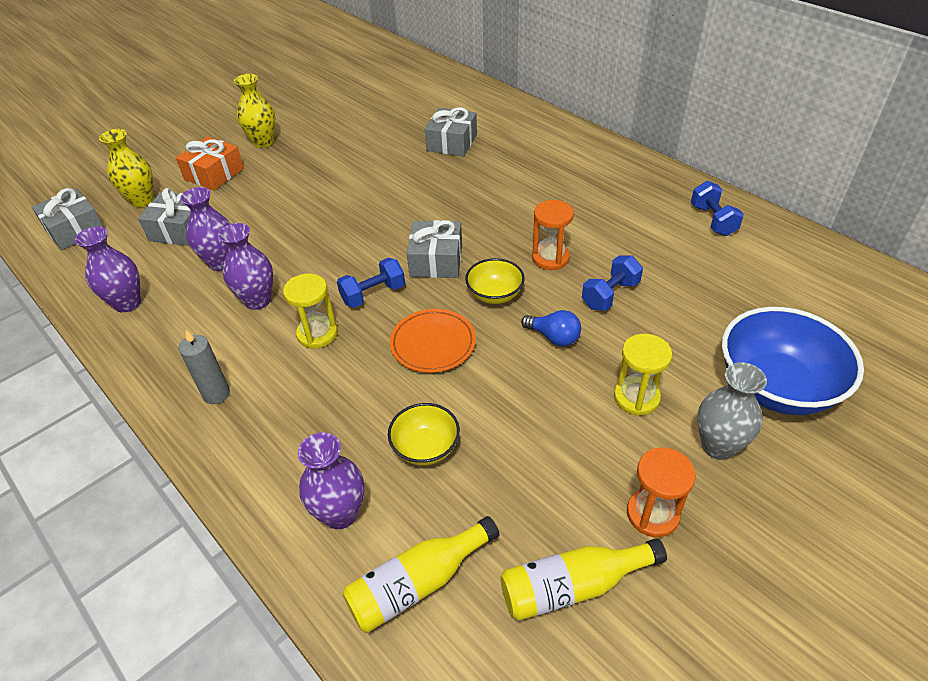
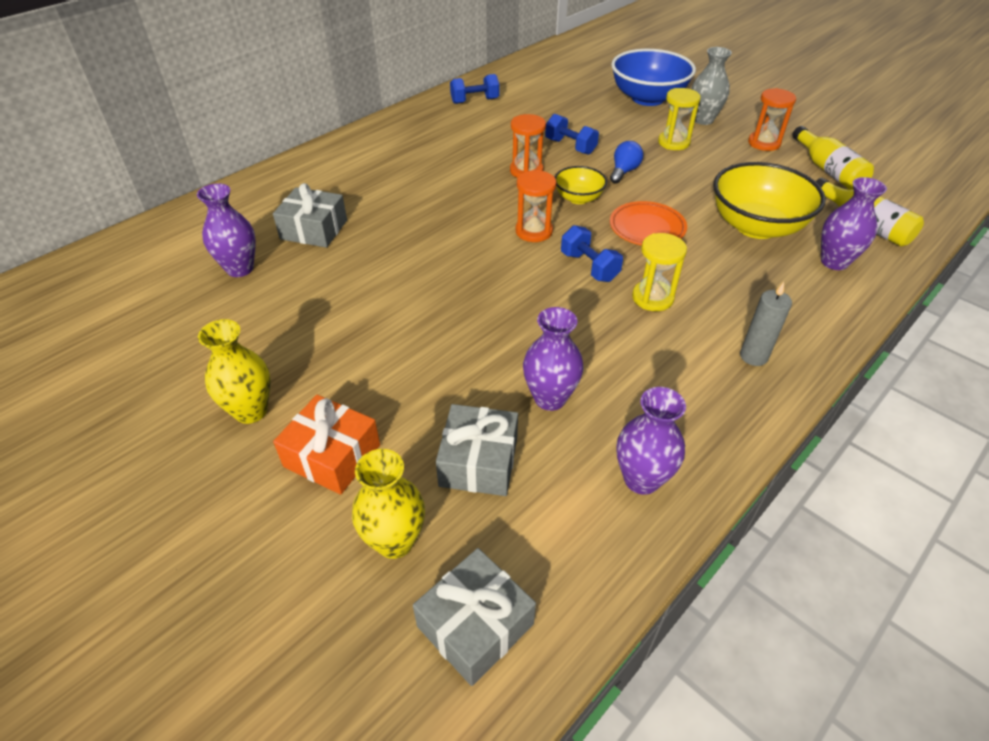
camera: 95 degrees left, 0 degrees up
purple vase [218,223,273,310] -> purple vase moved to [197,183,256,277]
yellow bowl [388,403,460,465] -> yellow bowl [713,162,826,239], size x1.90
grey gift [407,220,462,278] -> orange hourglass [516,170,556,242]

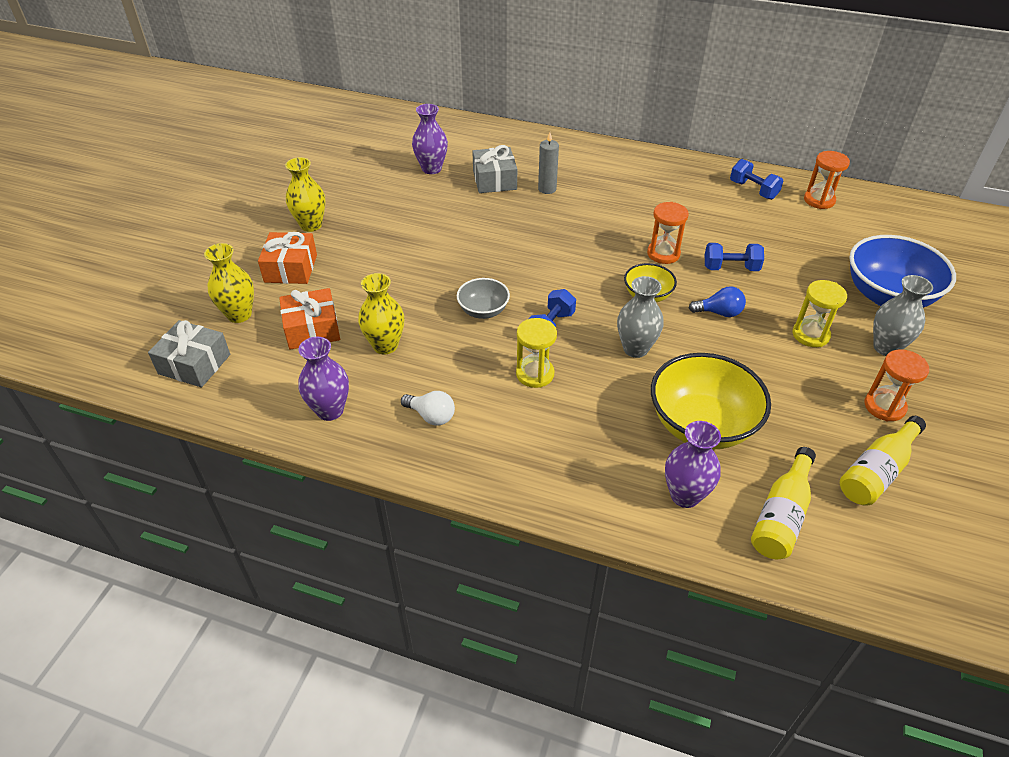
camera: 65 degrees right, 0 degrees up
grey gift [436,404,518,496] -> orange gift [279,288,340,350]
orange hourglass [516,170,556,242] -> orange hourglass moved to [804,151,850,209]
purple vase [523,307,584,411] -> yellow vase [358,273,404,354]
blue dumbbell [545,113,599,155] -> blue dumbbell turned 75 degrees clockwise [705,243,764,271]
orange plate [610,201,687,246] -> grey vase [617,276,664,358]
grey candle [740,282,792,366] -> grey candle moved to [538,132,559,194]
none -> white light bulb [401,391,455,426]
none -> grey bowl [457,278,510,319]

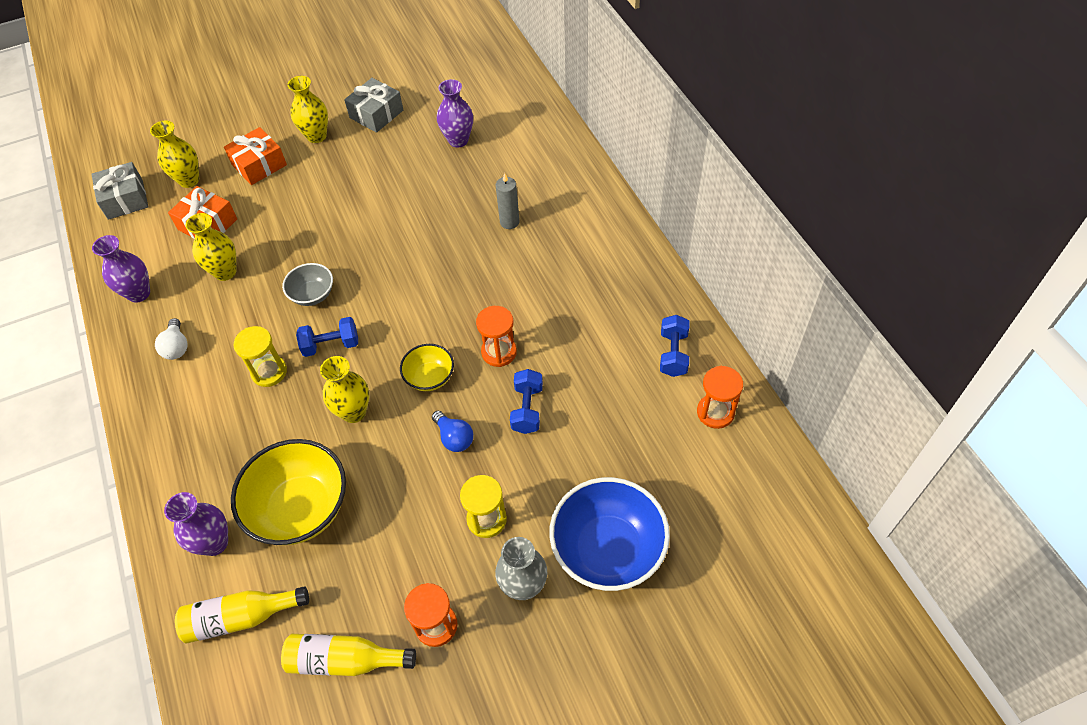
camera: 50 degrees right, 10 degrees up
grey gift [472,145,517,193] -> grey gift moved to [344,78,403,133]
grey vase [617,276,664,358] -> yellow vase [320,356,369,423]
blue dumbbell [705,243,764,271] -> blue dumbbell turned 45 degrees clockwise [510,369,543,434]

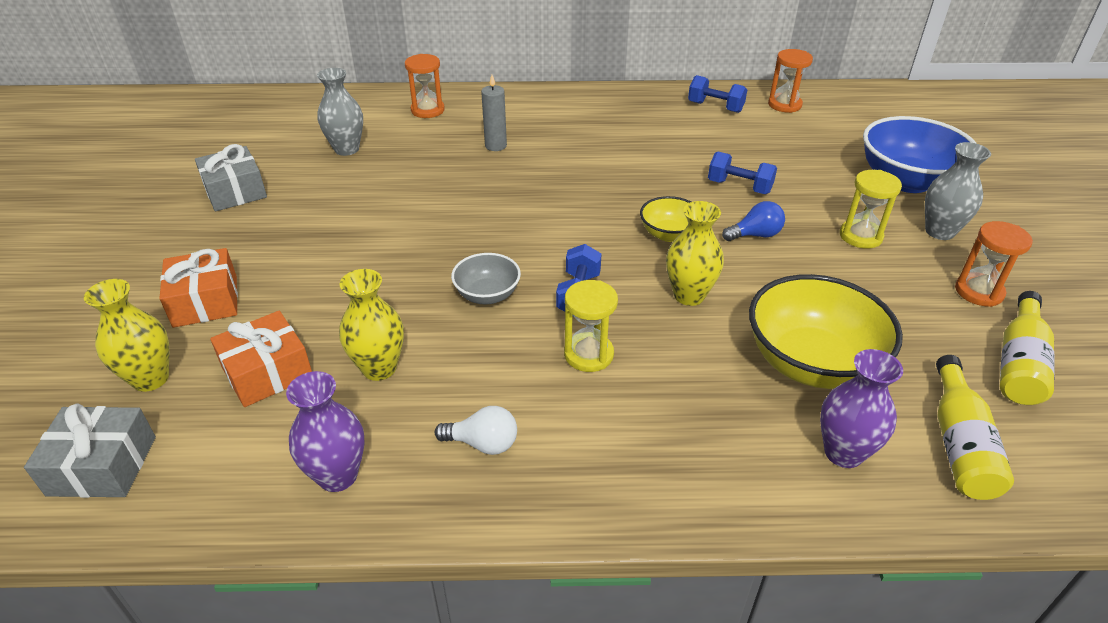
camera: 70 degrees left, 15 degrees down
yellow vase [287,76,328,143] -> none
purple vase [437,79,473,147] -> grey vase [317,68,363,156]
orange hourglass [476,306,517,367] -> orange hourglass moved to [405,54,445,118]

